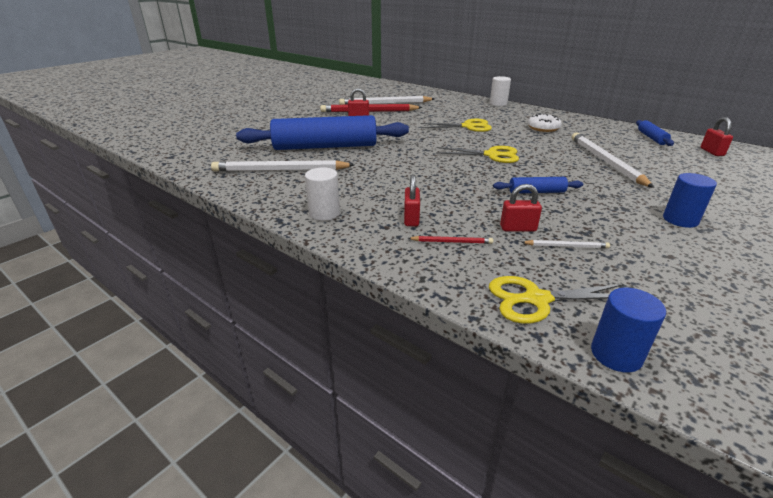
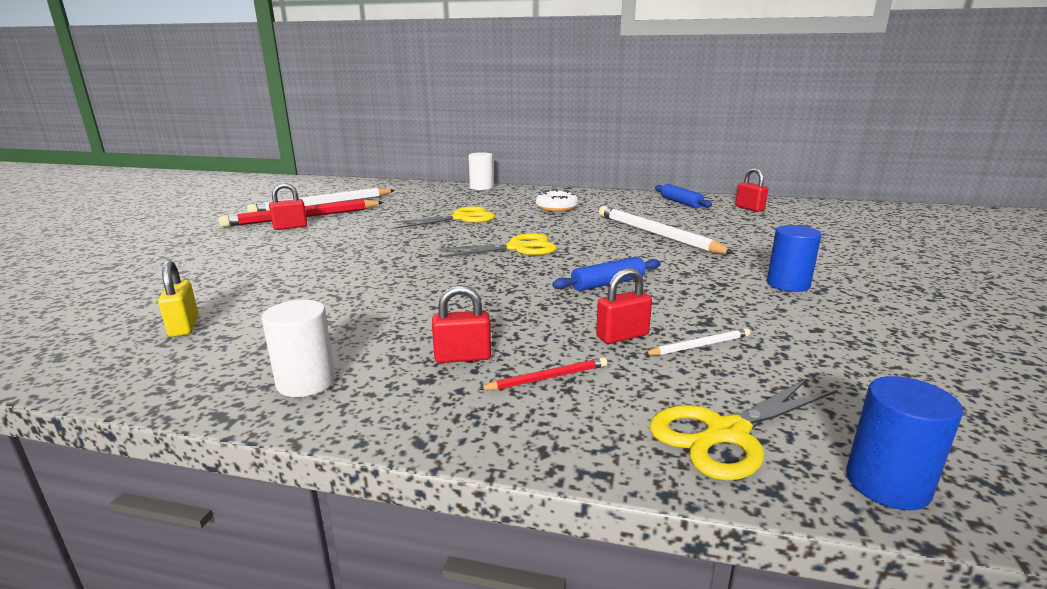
camera: 25 degrees left, 10 degrees down
white pencil [211,160,354,172] -> yellow padlock [158,260,198,337]
blue rolling pin [236,115,409,150] -> none
red padlock [404,174,420,226] -> red padlock turned 75 degrees counterclockwise [432,285,491,363]

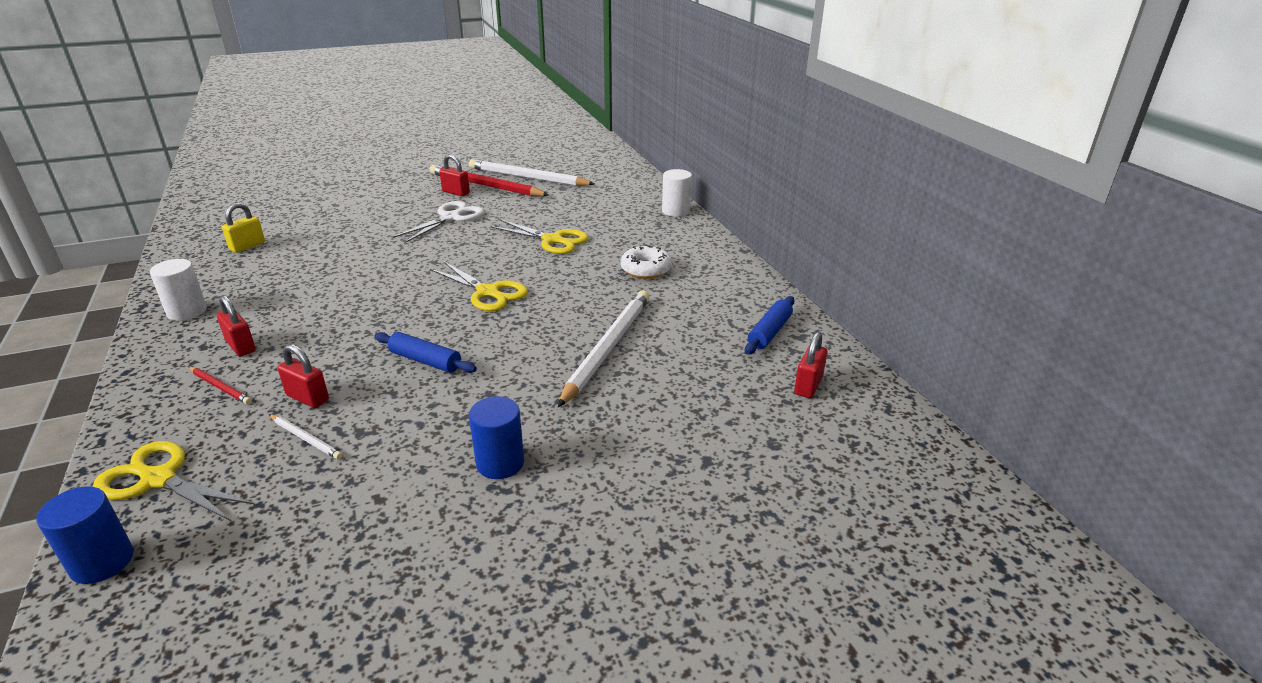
camera: 55 degrees right, 10 degrees up
none -> white scissors [393,201,484,243]

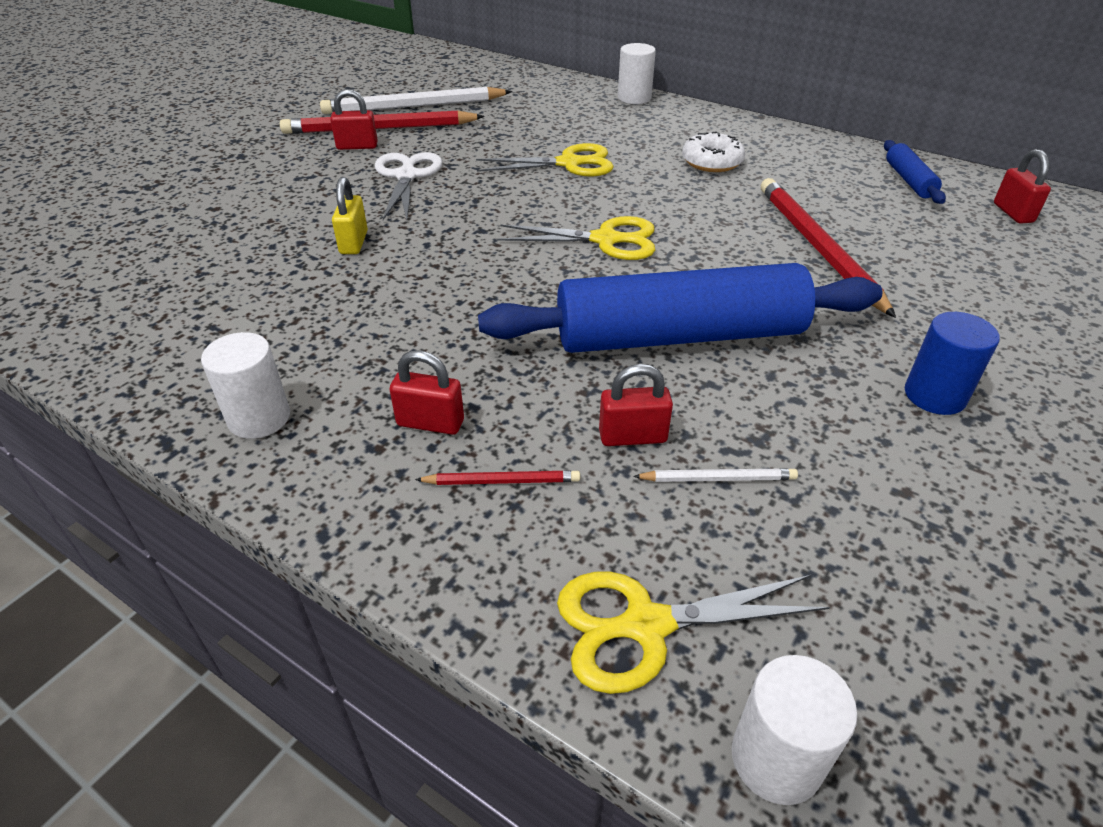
camera: 35 degrees left, 10 degrees up
blue cylinder [36,486,134,584] -> white cylinder [732,655,858,805]
yellow padlock [222,203,265,253] -> yellow padlock moved to [332,177,368,254]
blue rolling pin [374,332,477,373] -> blue rolling pin [478,263,882,353], size x2.32
white pencil [558,290,650,407] -> red pencil [761,178,896,318]

